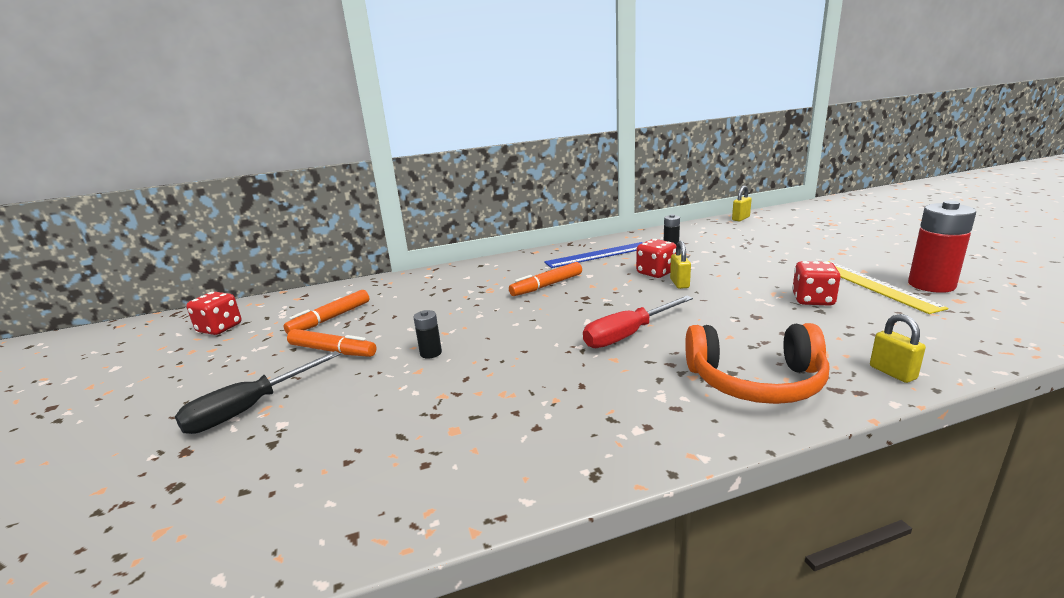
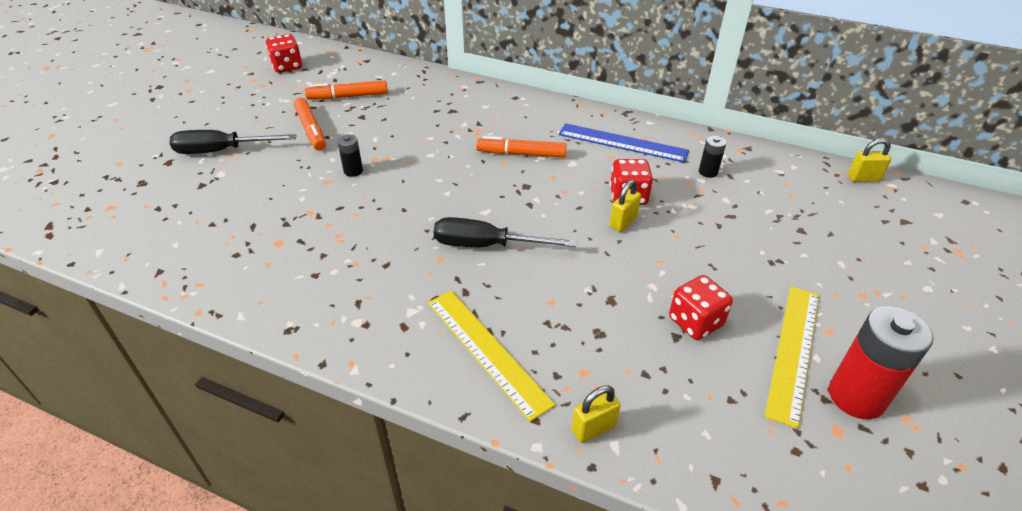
camera: 40 degrees right, 20 degrees up
red screwdriver [583,296,693,348] -> black screwdriver [433,217,576,247]
orange headphones [685,323,829,404] -> yellow ruler [428,291,555,422]
yellow padlock [870,314,926,383] -> yellow padlock turned 45 degrees clockwise [572,386,621,443]

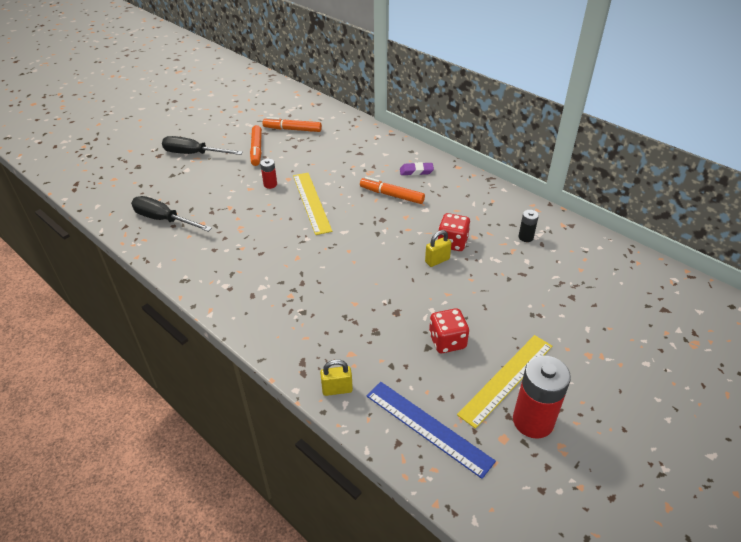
camera: 20 degrees right, 0 degrees up
red dice [266,34,302,73] -> none
black battery [337,134,363,177] -> red battery [260,159,277,189]
yellow ruler [428,291,555,422] -> yellow ruler moved to [293,173,332,235]
black screwdriver [433,217,576,247] -> black screwdriver moved to [131,196,212,232]
blue ruler [559,123,689,163] -> blue ruler moved to [367,382,496,479]
yellow padlock [848,138,891,182] -> none
none -> purple eraser [400,162,434,175]

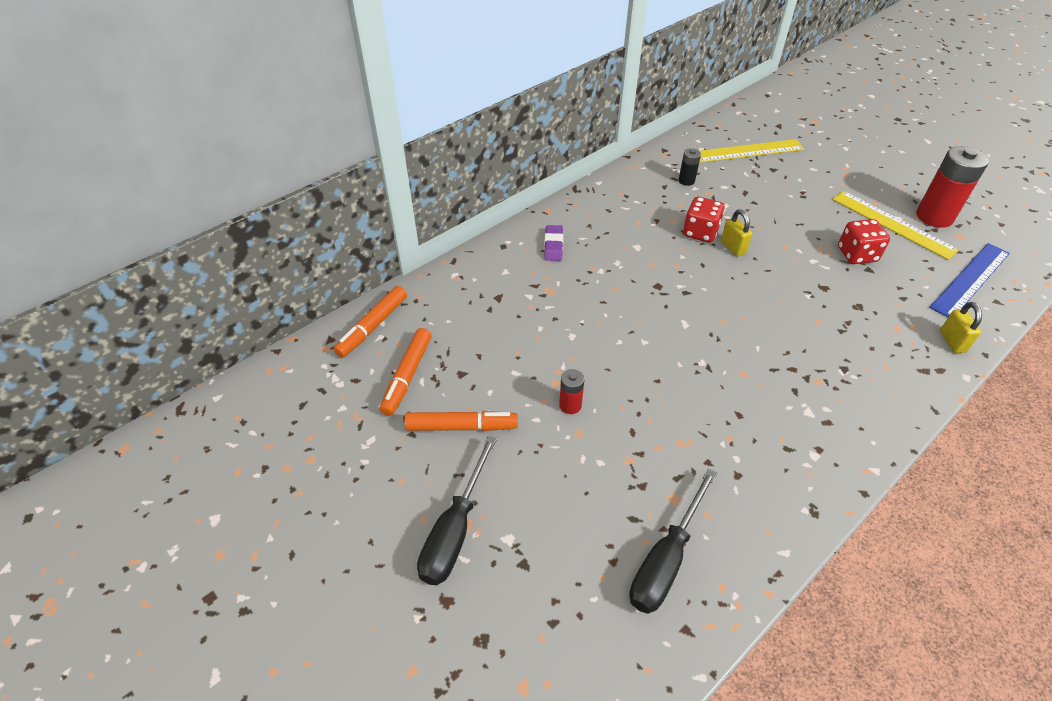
camera: 85 degrees left, 5 degrees up
yellow ruler [293,173,332,235] -> yellow ruler moved to [699,139,804,163]
orange marker [360,177,425,204] -> orange marker moved to [333,286,407,358]

